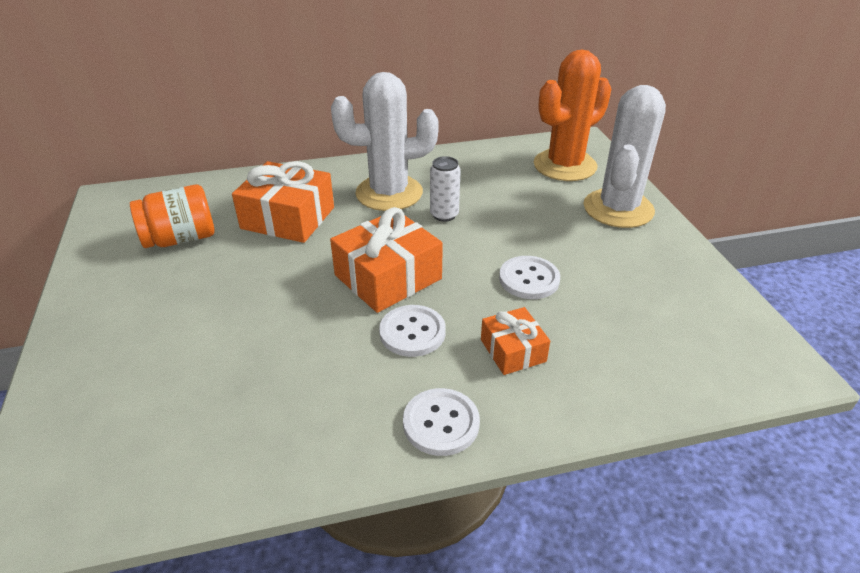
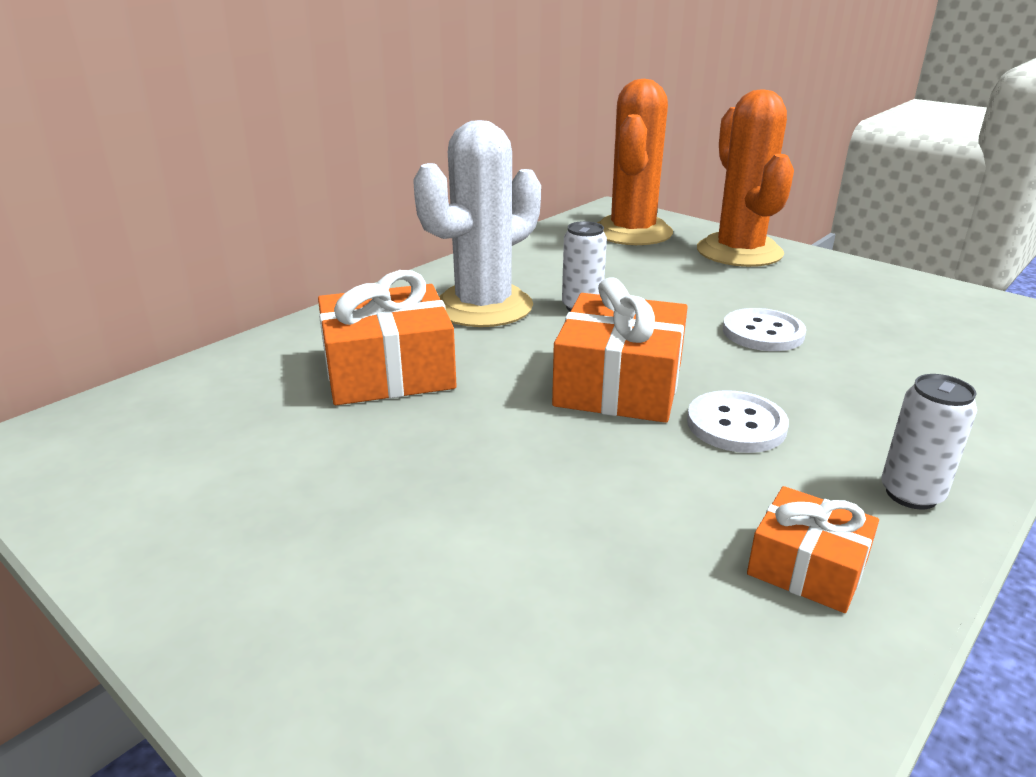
camera: 35 degrees left, 10 degrees down
orange jar [130,185,215,248] -> none
white button [403,388,480,456] -> white can [881,374,977,510]
orange gift [481,307,550,375] -> orange gift moved to [747,486,879,613]
white cactus [584,85,666,228] -> orange cactus [697,89,794,267]

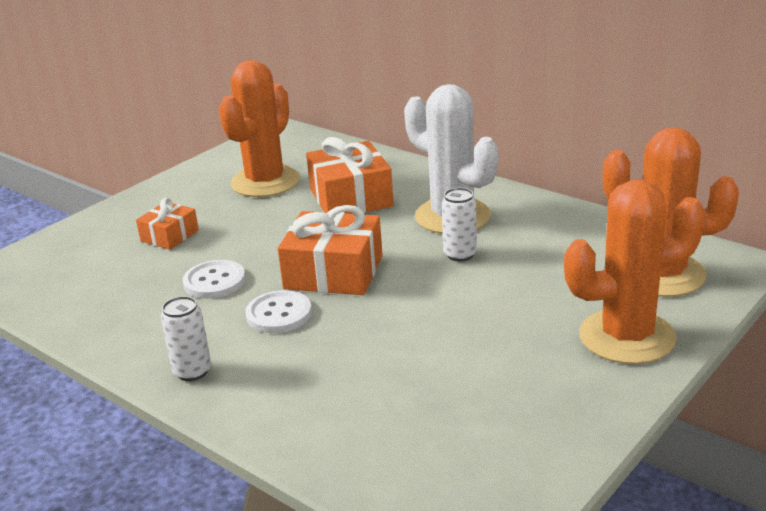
camera: 90 degrees right, 0 degrees up
white button [723,308,806,351] -> white button moved to [183,260,246,299]
orange gift [747,486,879,613] -> orange gift moved to [136,198,199,250]
none -> orange cactus [219,60,300,197]

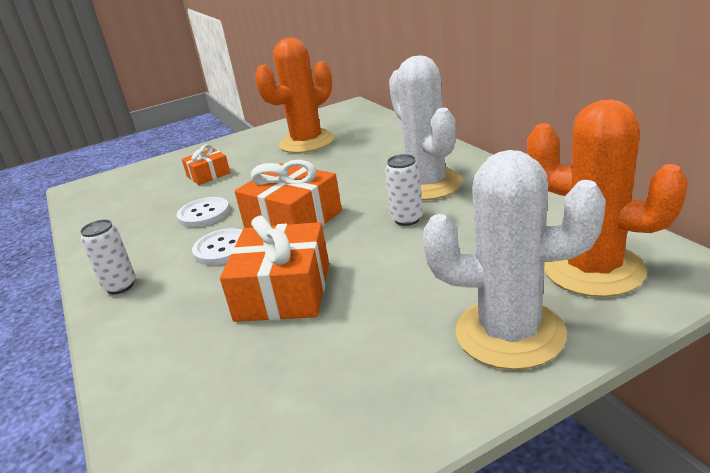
camera: 25 degrees right, 0 degrees up
orange gift [306,137,394,214] -> orange gift moved to [220,215,329,322]
orange cactus [564,180,705,364] -> white cactus [423,150,606,370]

